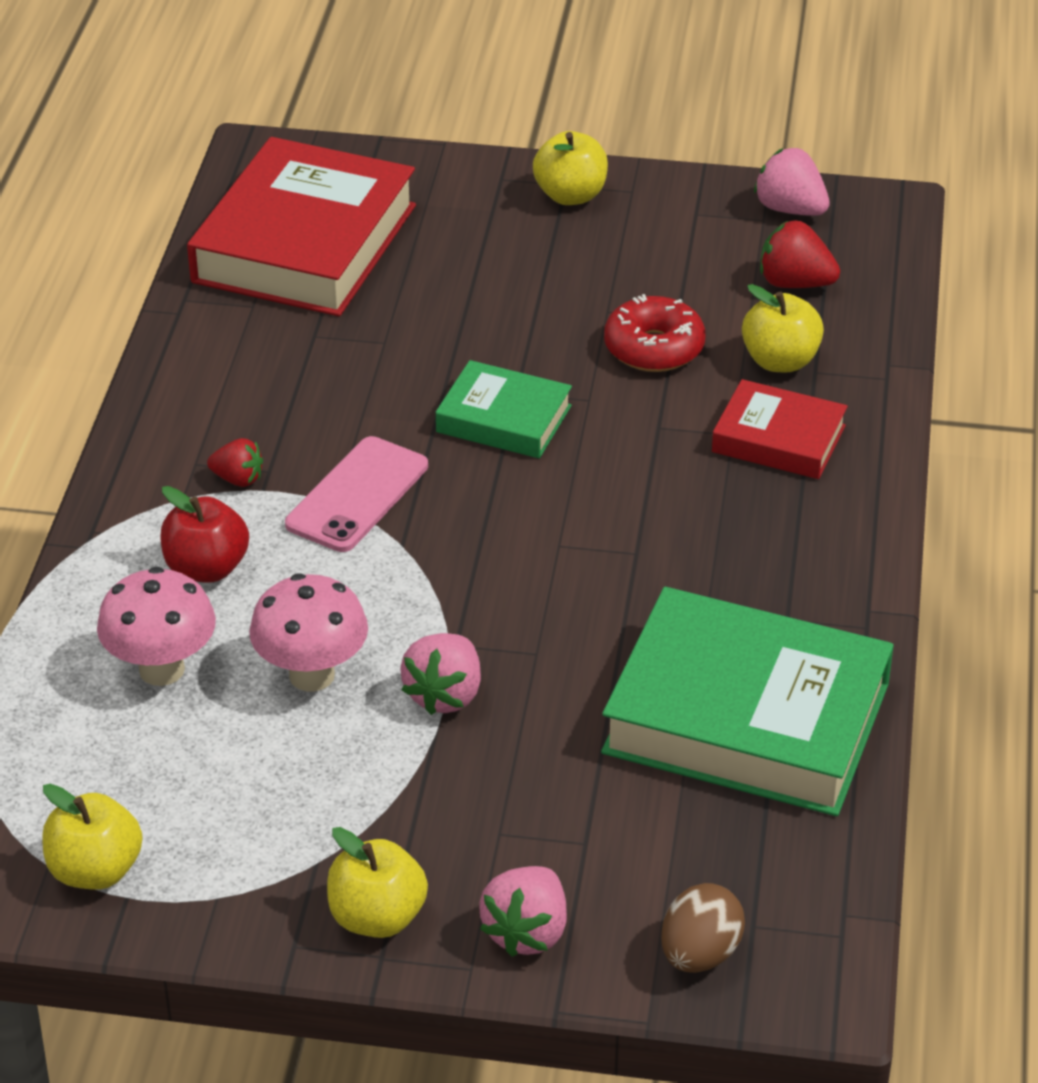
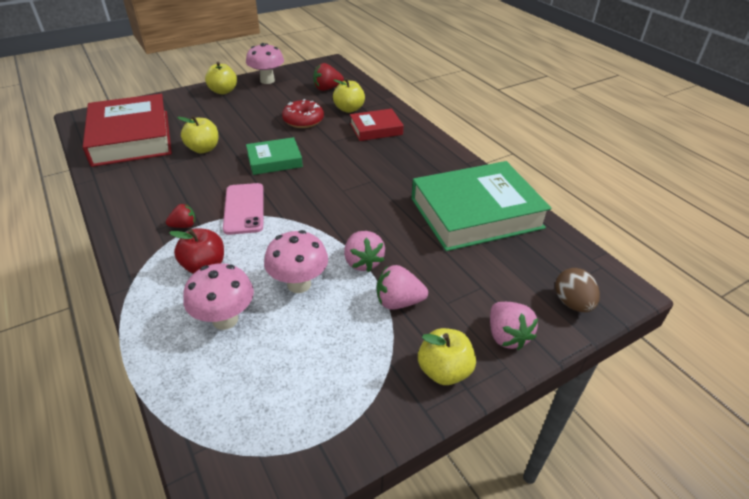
camera: 40 degrees left, 0 degrees up
yellow apple [42,784,142,890] -> yellow apple moved to [177,116,218,153]
pink strawberry [754,148,830,216] -> pink strawberry moved to [377,265,428,310]
none -> pink mushroom [246,43,284,84]

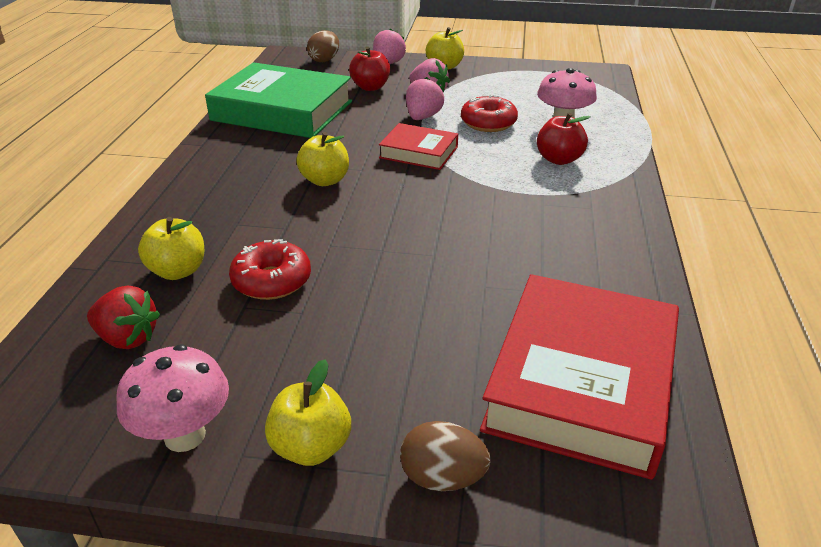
camera: 140 degrees left, 5 degrees down
red strawberry [166,204,196,228] -> none
yellow apple [177,116,218,153] -> yellow apple moved to [296,132,349,186]
pink phone [223,183,264,235] -> none
green book [246,137,303,175] -> none
pink mushroom [264,230,328,293] -> red donut [461,95,518,132]
red book [350,109,404,141] -> red book moved to [379,123,458,170]
none -> red apple [349,46,390,91]
none -> brown egg [400,421,491,491]

